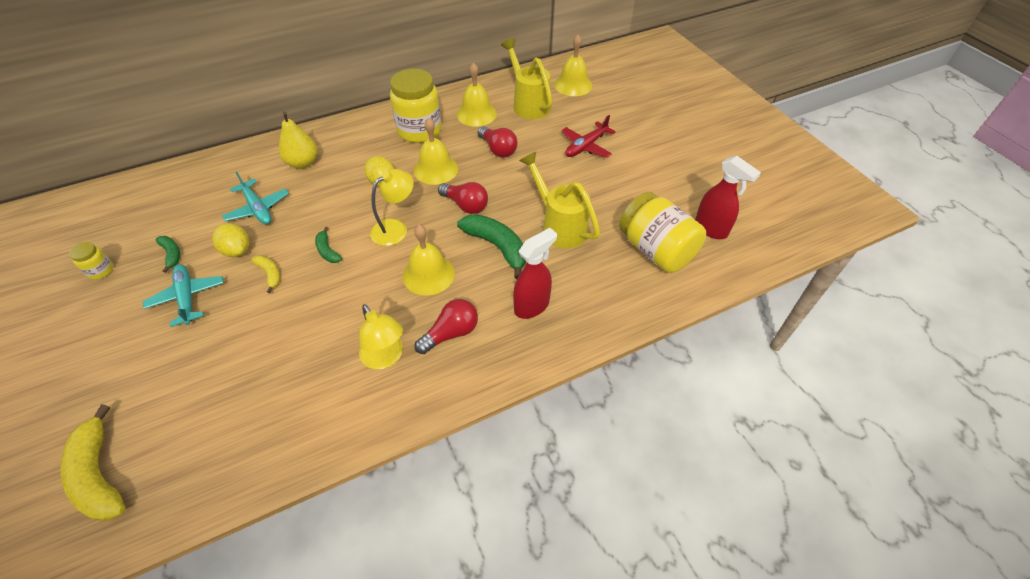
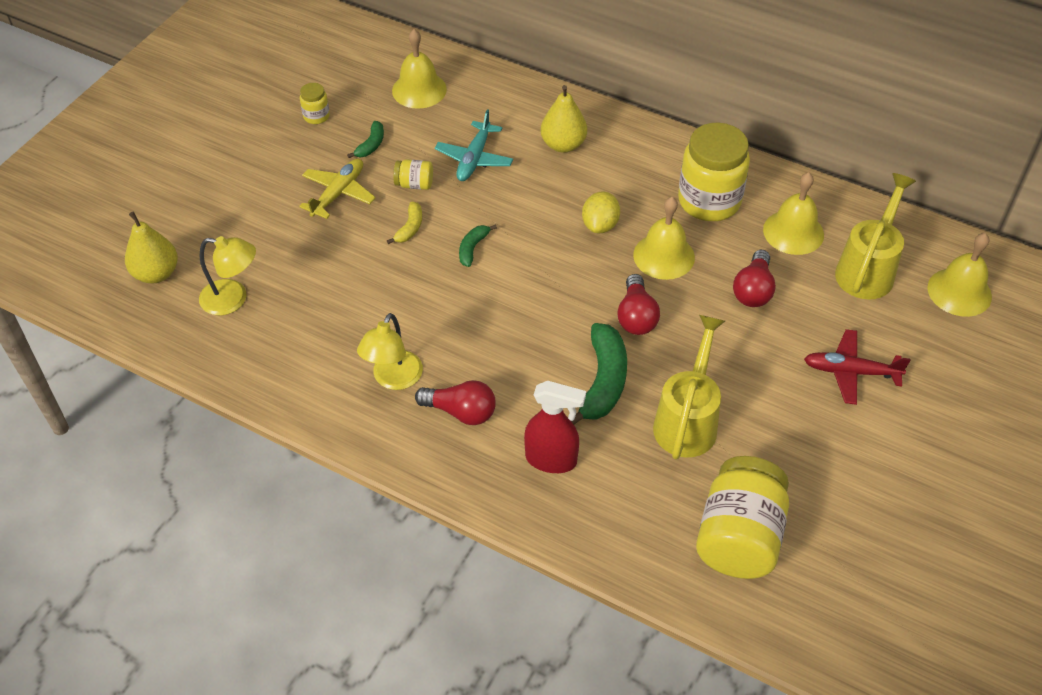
camera: 55 degrees right, 0 degrees up
yellow banana [60,404,126,521] -> yellow pear [125,212,178,283]
turquoise plane [143,264,224,327] -> yellow plane [299,158,376,219]
yellow lemon [212,223,249,257] -> yellow jar [393,159,433,190]
yellow lamp [370,169,414,246] -> yellow lamp moved to [199,236,256,316]
yellow bell [403,225,455,296] -> yellow bell moved to [392,29,447,109]
red spray bottle [695,156,761,239] -> none

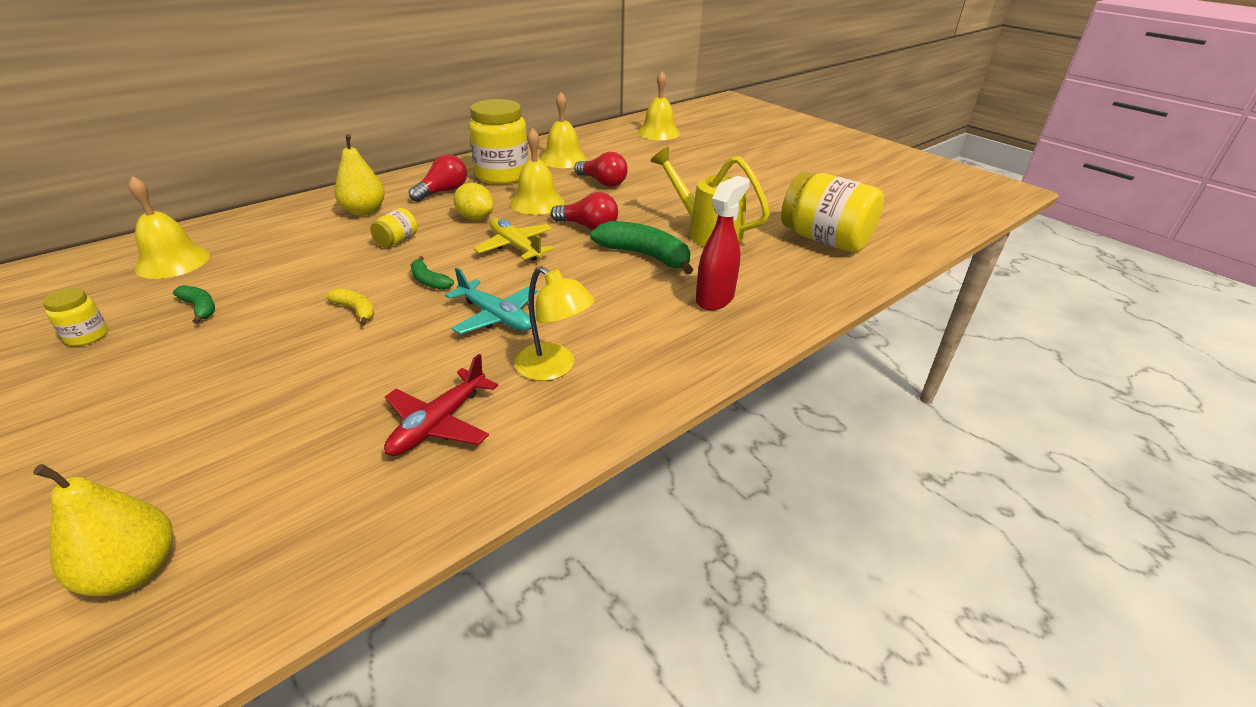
camera: 70 degrees left, 15 degrees down
yellow lamp [199,236,256,316] -> none
yellow plane [299,158,376,219] -> yellow plane moved to [473,218,554,261]
yellow jar [393,159,433,190] -> yellow jar moved to [370,208,417,247]
red light bulb [415,380,496,425] -> red light bulb moved to [409,154,467,202]
turquoise plane [435,109,513,181] -> turquoise plane moved to [445,268,537,334]
red plane [804,329,911,405] -> red plane moved to [384,354,498,456]
yellow watering can [835,173,916,300] -> none

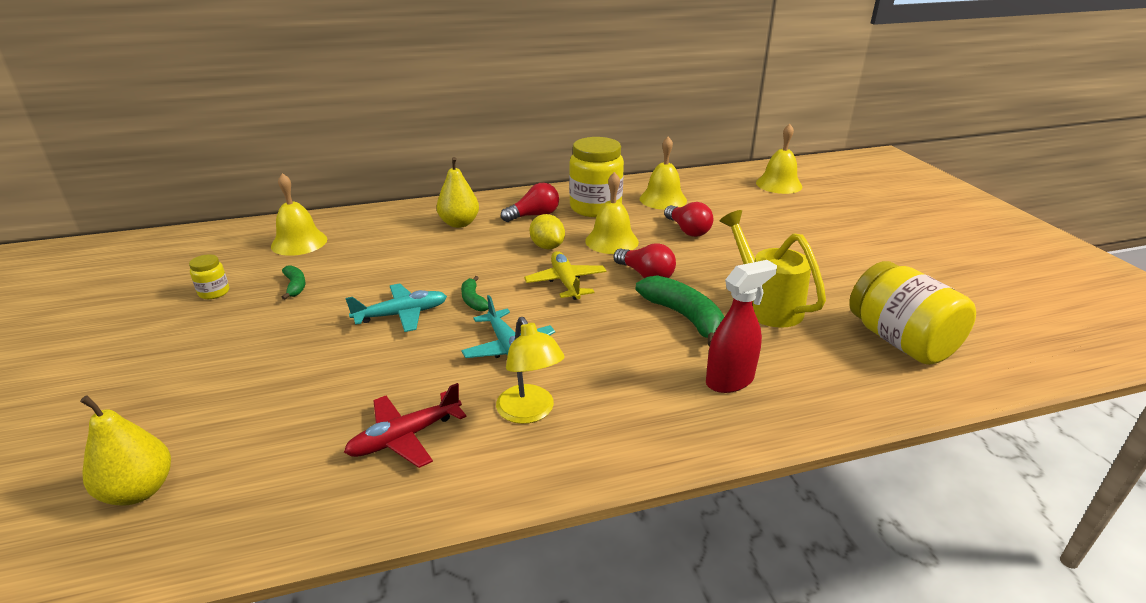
camera: 25 degrees right, 5 degrees down
yellow banana [326,288,374,325] -> turquoise plane [345,283,447,332]
yellow jar [370,208,417,247] -> none

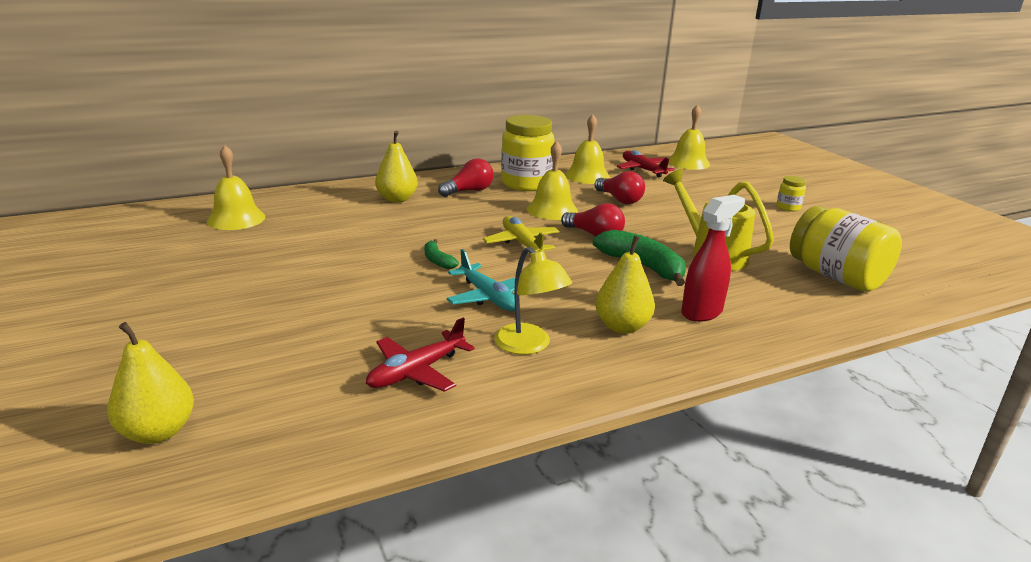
camera: 10 degrees left, 5 degrees down
yellow jar [189,254,229,299] -> yellow jar moved to [776,176,806,212]
green banana [281,265,306,300] -> none
turquoise plane [345,283,447,332] -> none
yellow lemon [530,214,565,249] -> none
none -> yellow pear [595,236,655,334]
none -> red plane [617,150,675,177]

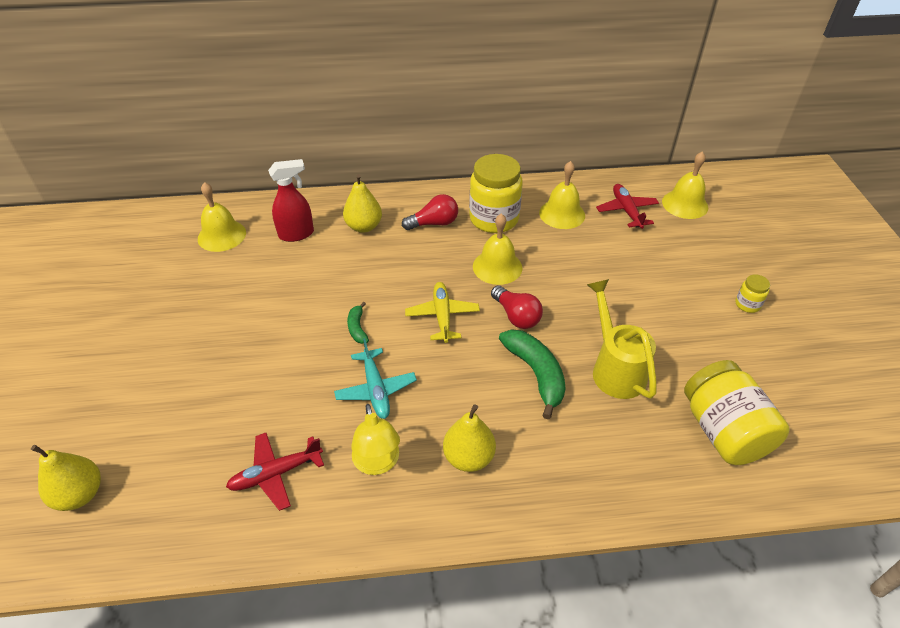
camera: 20 degrees right, 20 degrees up
red light bulb [594,171,645,204] -> none
red spray bottle [681,195,745,322] -> red spray bottle moved to [268,159,314,242]

